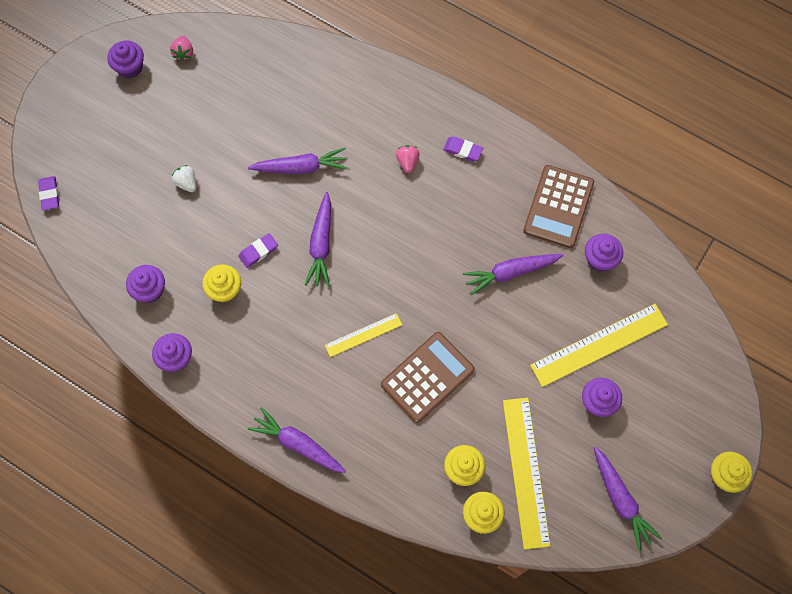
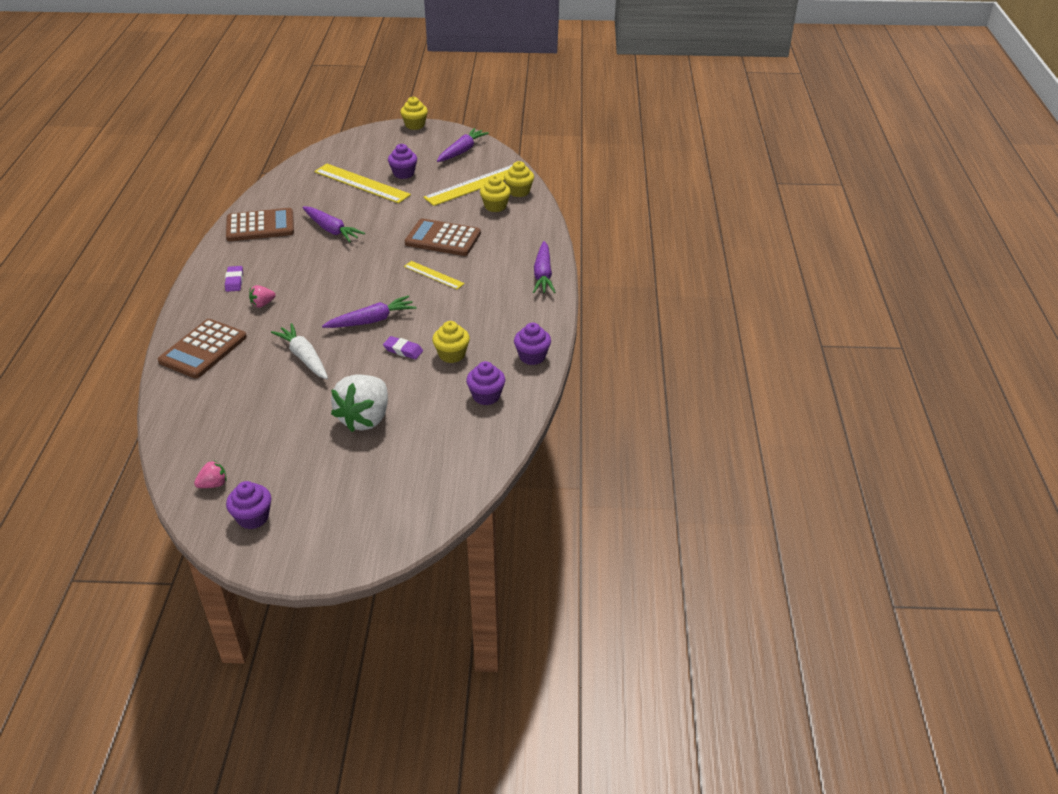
camera: 120 degrees left, 30 degrees down
purple eraser [38,176,59,210] -> none
white strawberry [172,165,196,192] -> white strawberry [331,374,388,432], size x2.24
purple carrot [248,148,348,174] -> white carrot [271,323,328,379]
purple cupcake [585,234,623,272] -> none
none -> brown calculator [158,319,247,378]

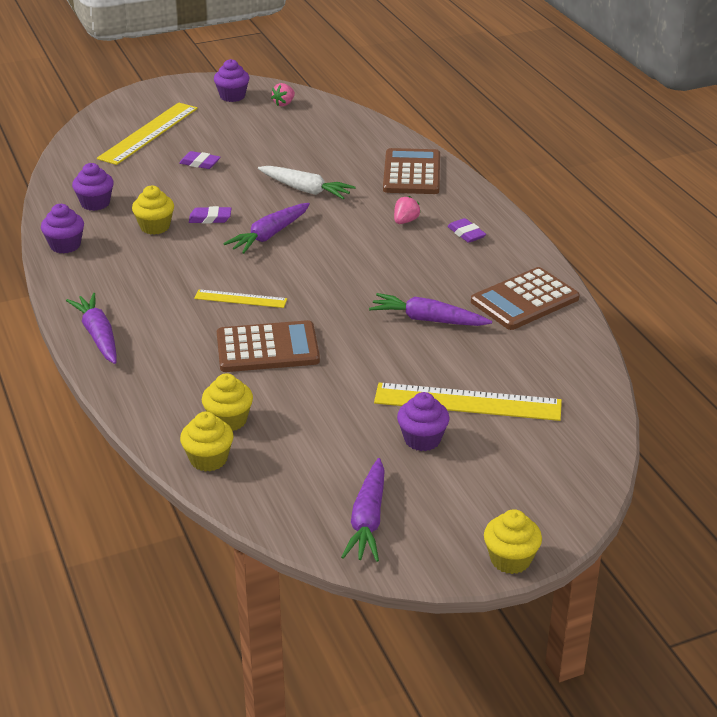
camera: 155 degrees right, 5 degrees down
white strawberry [331,374,388,432] -> purple eraser [179,151,221,169]
yellow ruler [423,165,513,206] -> yellow ruler moved to [97,103,198,165]

